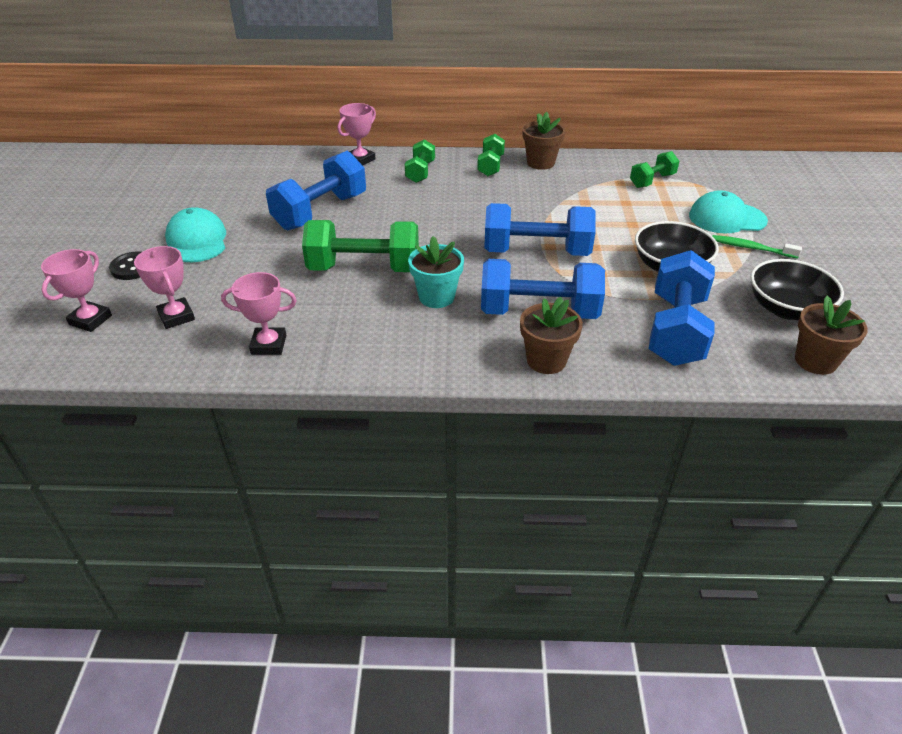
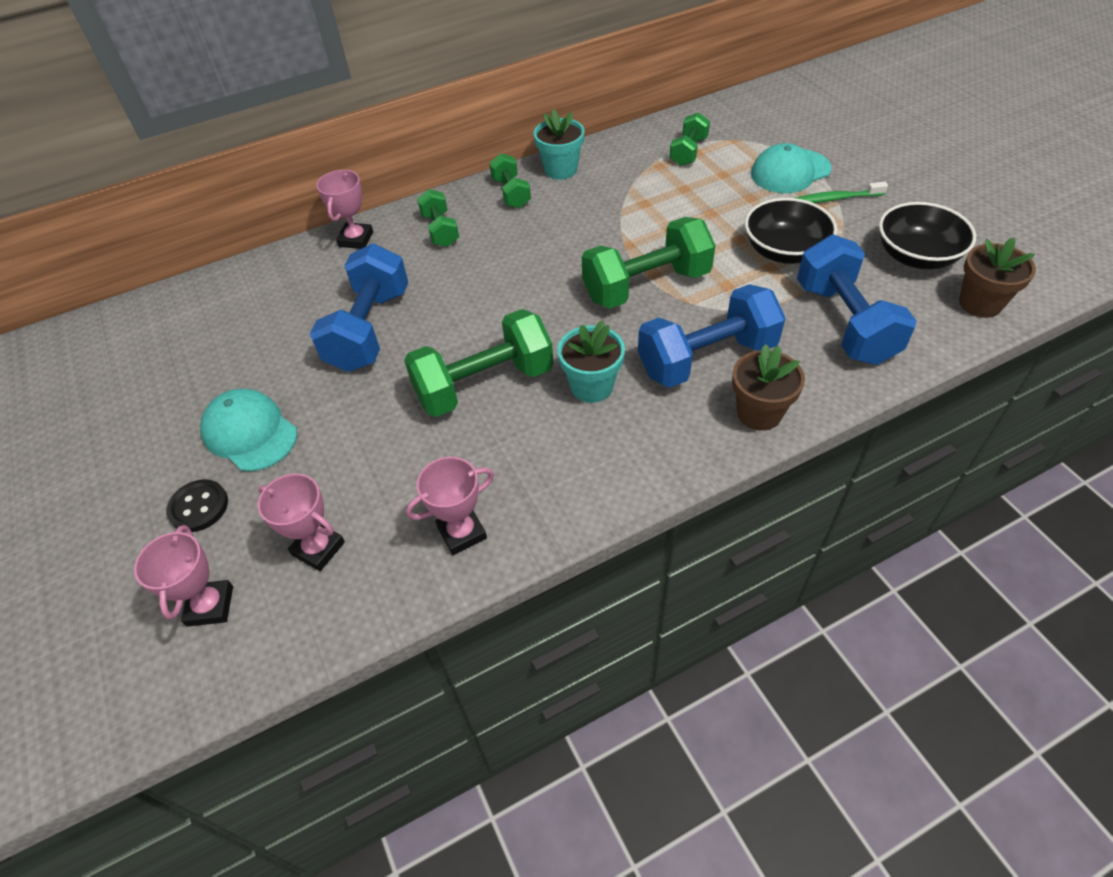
camera: 25 degrees left, 10 degrees up
blue dumbbell [484,203,596,256] -> green dumbbell [582,217,716,309]
brown flower pot [523,112,565,170] -> turquoise flower pot [533,109,585,180]

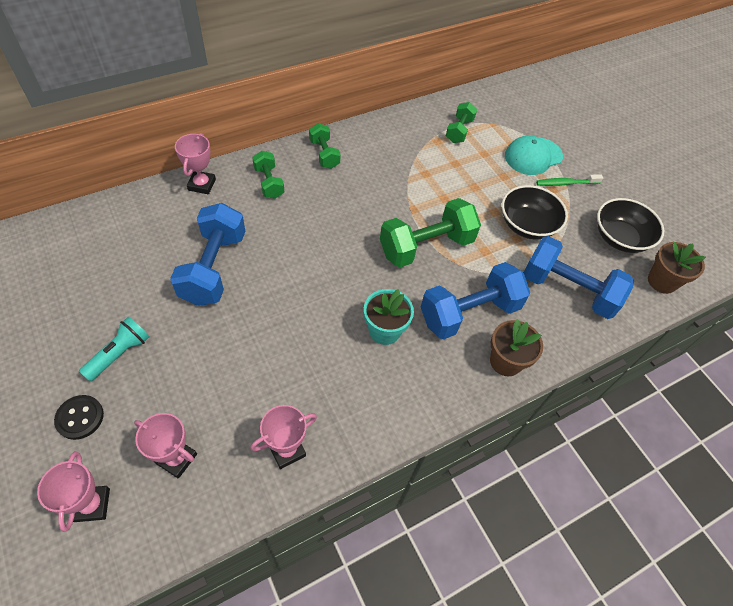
camera: 10 degrees left, 5 degrees up
turquoise cap [200,389,297,471] -> turquoise flashlight [79,317,150,381]
green dumbbell [404,309,554,417] -> none
turquoise flower pot [533,109,585,180] -> none
blue dumbbell [797,234,917,365] -> blue dumbbell turned 45 degrees counterclockwise [524,236,634,319]

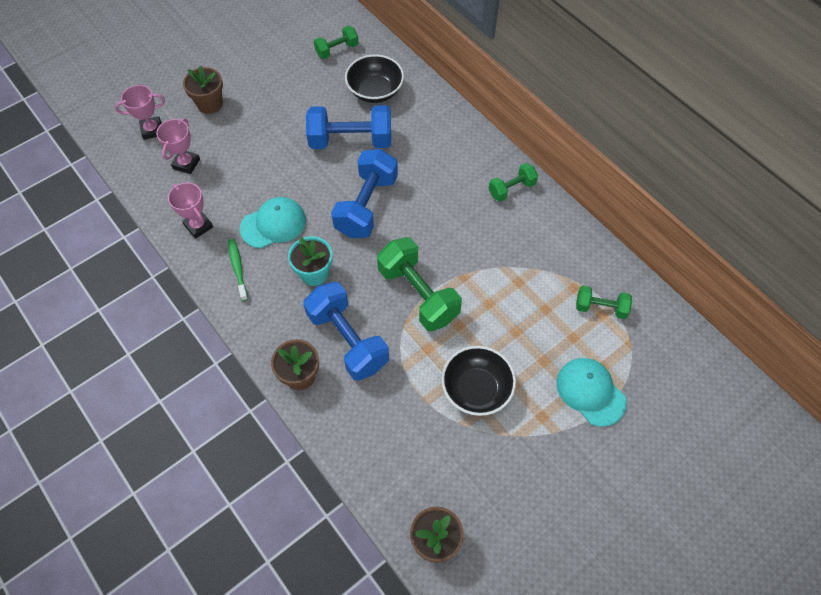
camera: 85 degrees right, 5 degrees up
black button [54,395,104,440] -> brown flower pot [183,65,223,114]
turquoise flashlight [79,317,150,381] -> none
pink trophy [175,133,216,194] -> none
green dumbbell [252,151,284,199] -> green dumbbell moved to [314,26,358,59]
blue dumbbell [524,236,634,319] -> blue dumbbell moved to [331,149,398,238]
green toothbrush [536,174,603,186] -> green toothbrush moved to [228,239,248,301]
black bowl [597,198,664,253] -> black bowl moved to [345,54,404,103]
none -> turquoise cap [240,197,306,248]

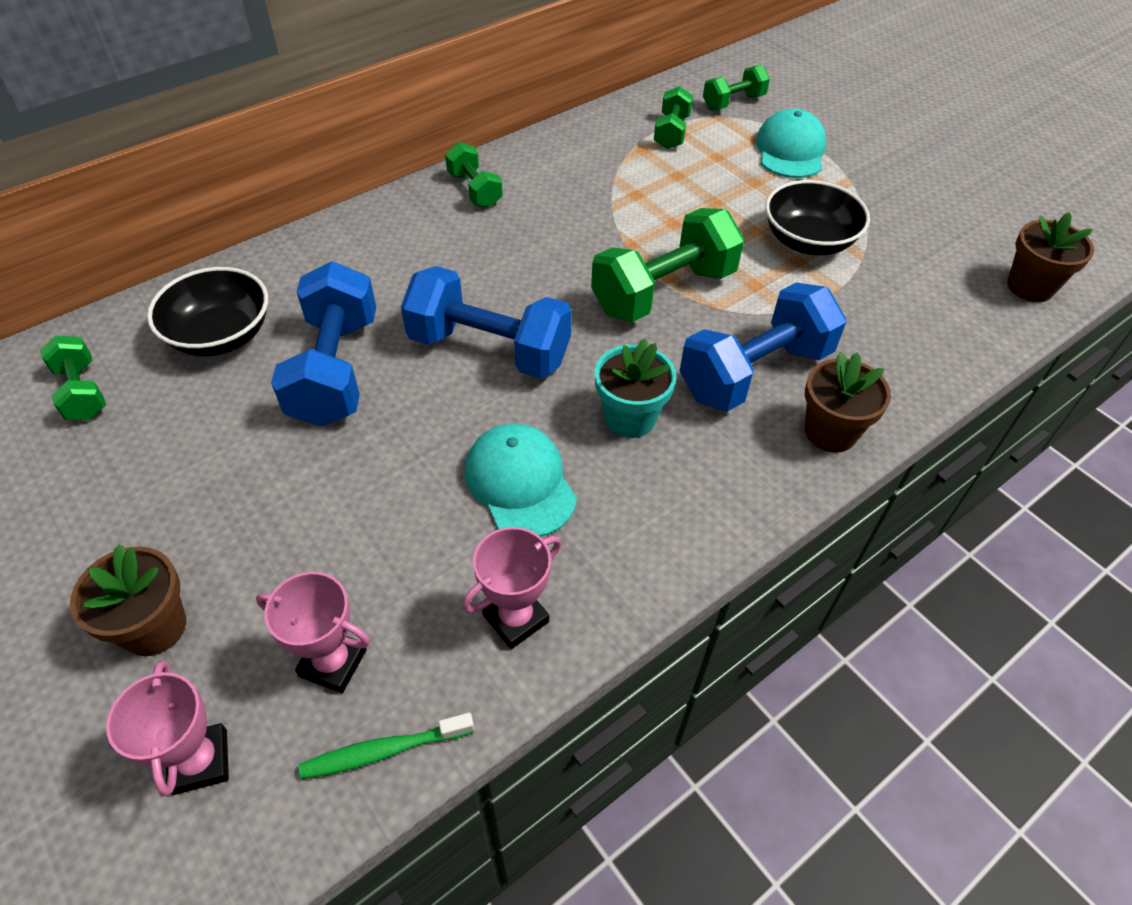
camera: 90 degrees left, 10 degrees down
green toothbrush [228,239,248,301] -> green toothbrush moved to [299,713,474,779]
turquoise cap [556,358,627,427] -> turquoise cap turned 135 degrees clockwise [756,108,827,178]
none -> green dumbbell [703,65,770,110]

